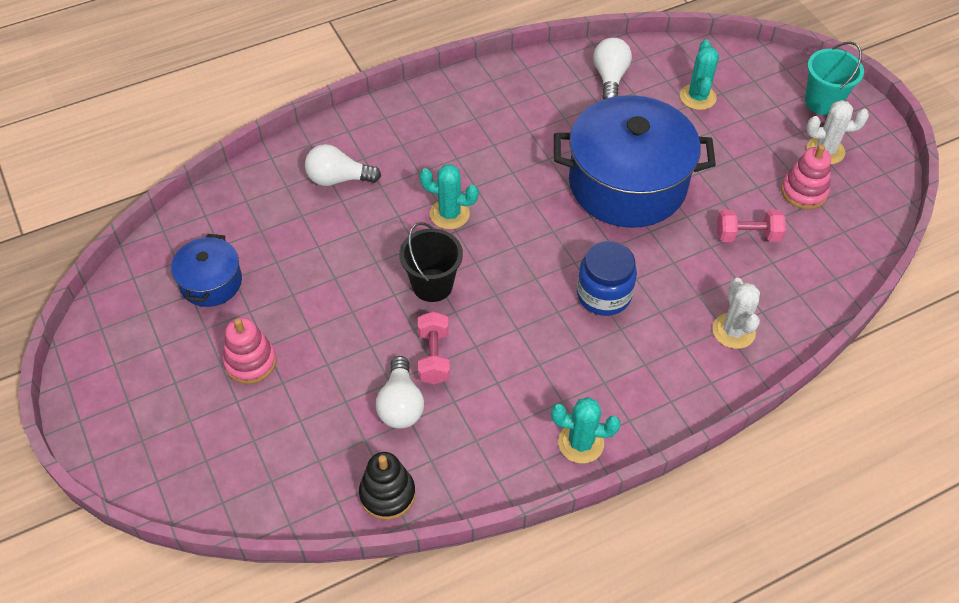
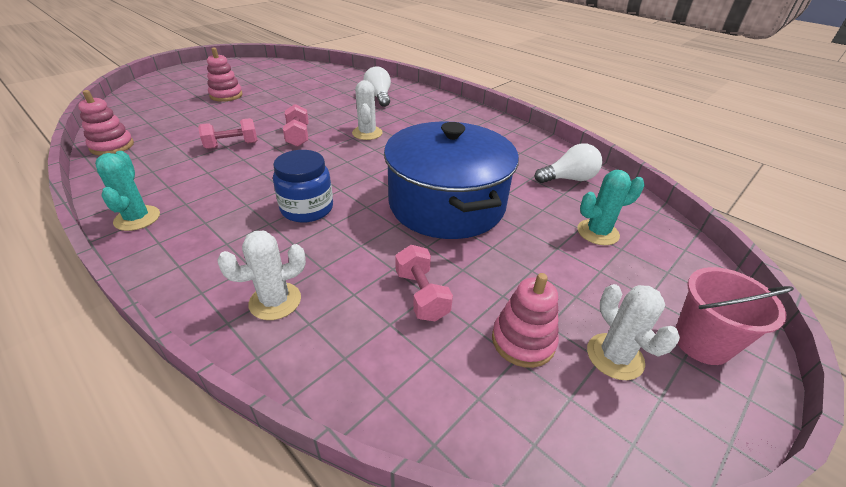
camera: 70 degrees right, 15 degrees down
blue pot [171,234,242,307] -> none
black stacking toy [359,452,415,520] -> pink stacking toy [78,90,134,156]
white light bulb [376,356,424,429] -> none
black bucket [399,222,463,302] -> pink dumbbell [283,104,309,147]
turquoise cactus [419,164,479,229] -> white cactus [352,80,383,140]
turquoise bucket [805,42,864,115] -> pink bucket [676,267,794,365]

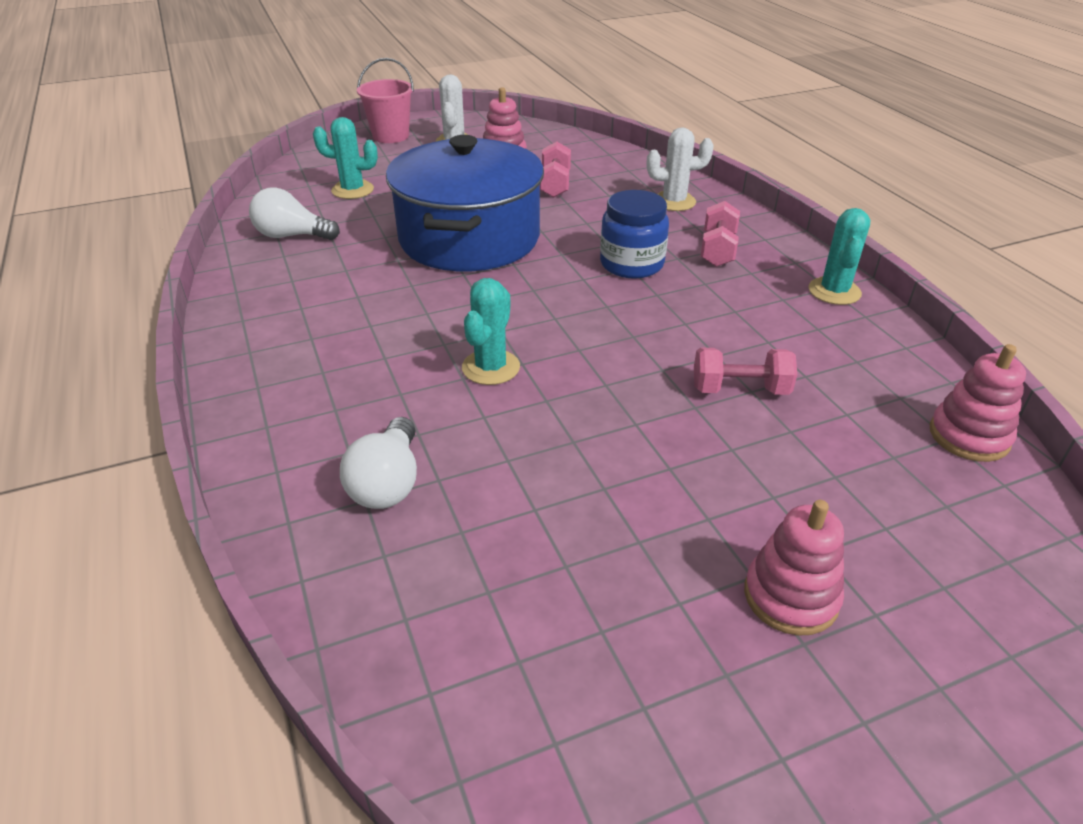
camera: 155 degrees left, 0 degrees up
pink dumbbell [283,104,309,147] -> pink dumbbell moved to [701,201,740,267]
white cactus [352,80,383,140] -> turquoise cactus [462,278,520,385]

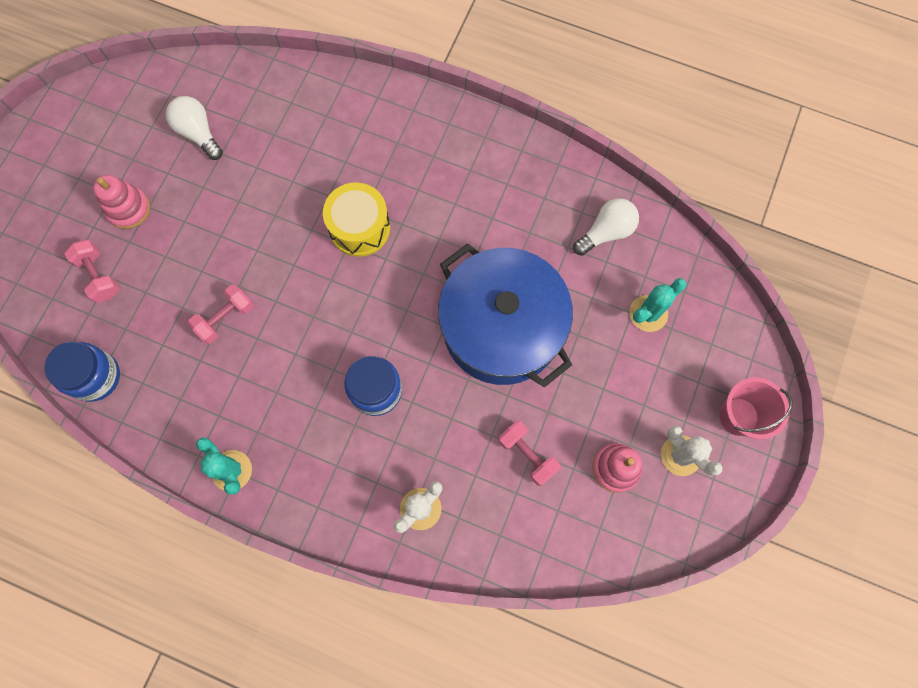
camera: 135 degrees right, 35 degrees up
white light bulb [340,417,417,509] -> white light bulb moved to [166,96,223,160]
turquoise cactus [462,278,520,385] -> yellow drum [323,182,390,257]
pink dumbbell [701,201,740,267] -> pink dumbbell moved to [65,240,120,303]
pink stacking toy [930,344,1026,462] -> blue jar [45,341,120,402]

